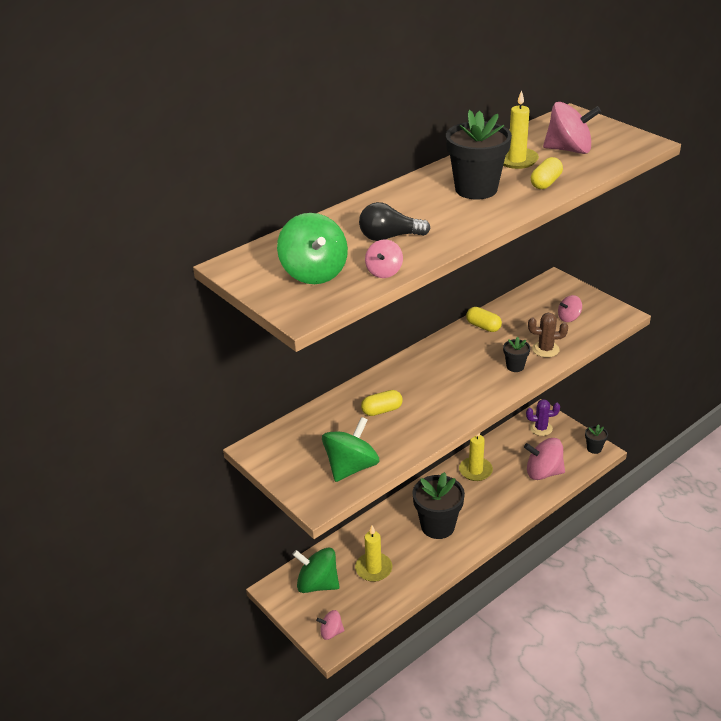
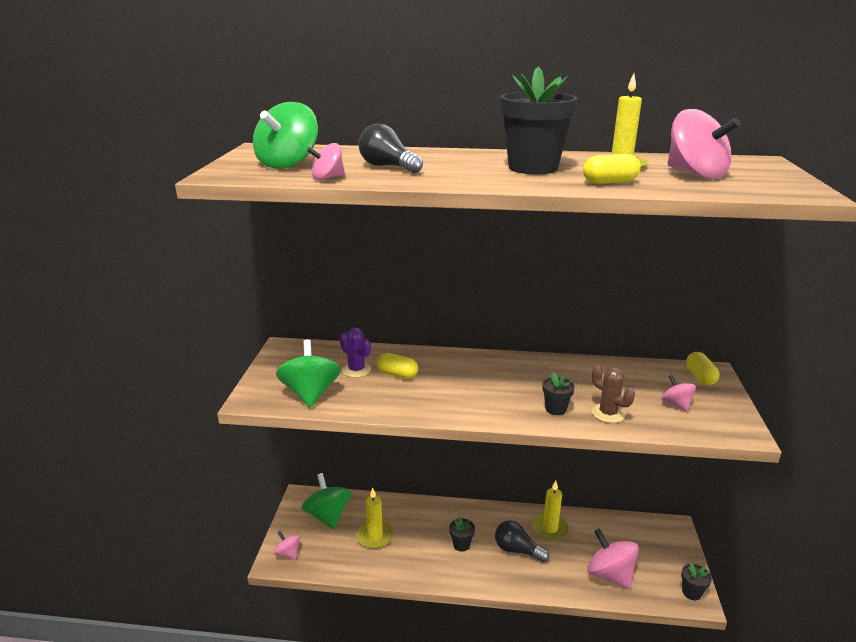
camera: 45 degrees right, 10 degrees down
green spinning top [322,417,380,482] -> green spinning top turned 90 degrees counterclockwise [276,340,341,408]
black flower pot [412,472,465,539] -> black flower pot [449,517,475,552], size x0.47
yellow capsule [466,307,502,332] -> yellow capsule moved to [686,352,719,385]
purple cactus [526,399,560,436] -> purple cactus moved to [340,328,371,378]
pink spinning top [558,295,582,322] -> pink spinning top turned 45 degrees clockwise [662,375,696,412]
none -> black light bulb [495,520,549,562]

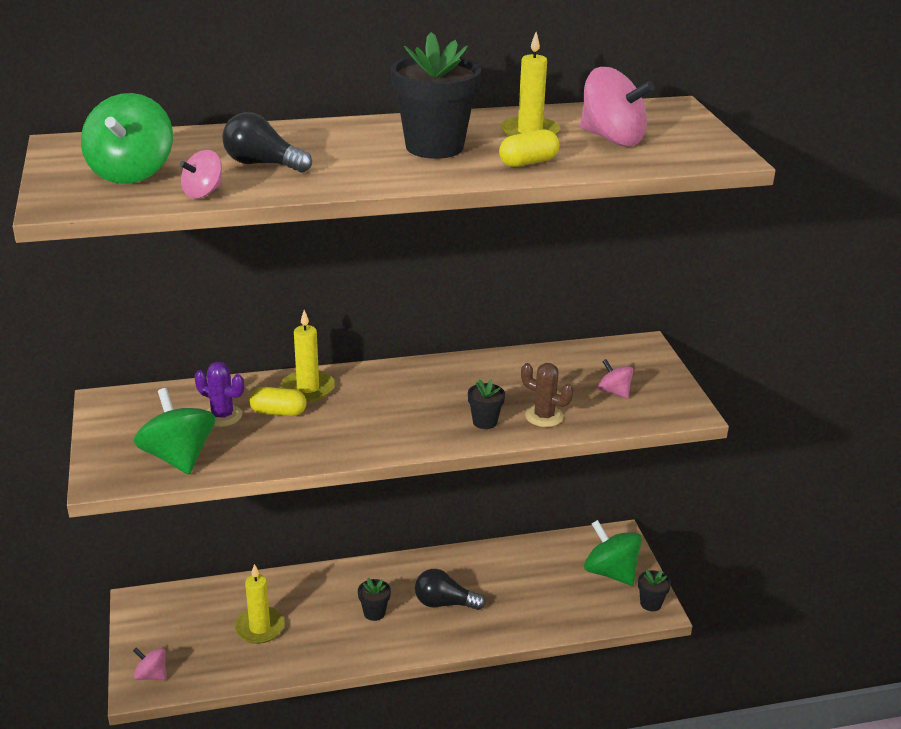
camera: 20 degrees left, 5 degrees up
green spinning top [301,473,351,529] -> green spinning top moved to [584,520,642,586]
yellow candle [532,481,569,541] -> yellow candle moved to [281,310,335,402]
pink spinning top [587,529,639,589] -> none
yellow capsule [686,352,719,385] -> none

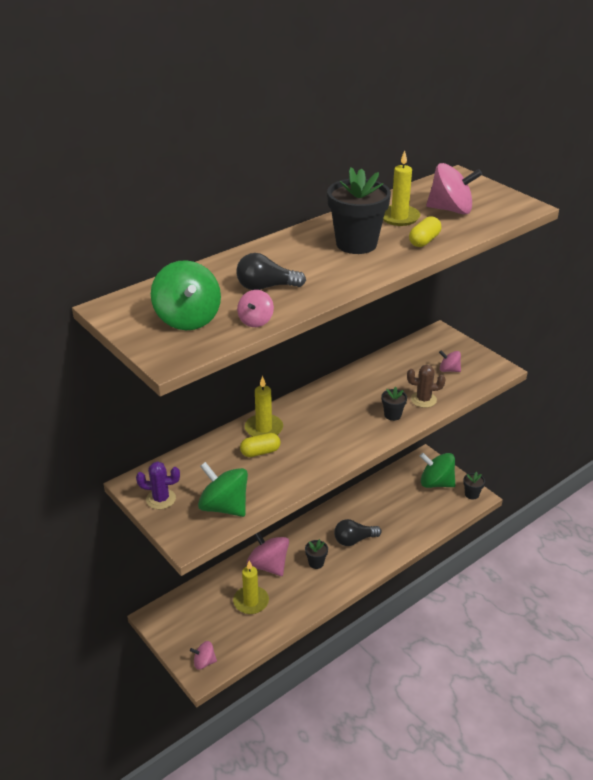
camera: 25 degrees left, 5 degrees up
purple cactus [195,362,244,427] -> purple cactus moved to [136,461,180,509]
none -> pink spinning top [247,532,289,576]

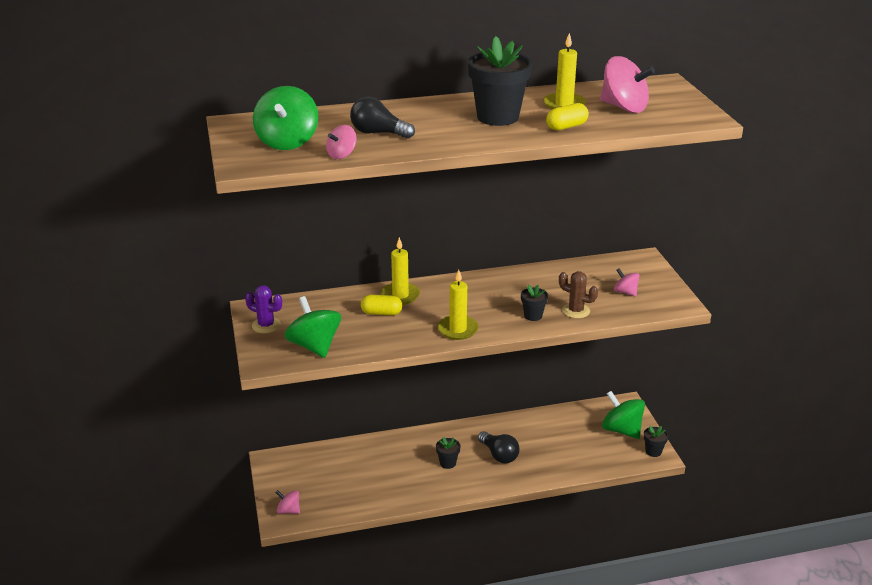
camera: 25 degrees right, 5 degrees down
yellow candle [233,561,269,614] -> yellow candle moved to [437,270,479,340]
pink spinning top [247,532,289,576] -> none
black light bulb [334,519,382,546] -> black light bulb turned 135 degrees counterclockwise [478,431,520,463]

